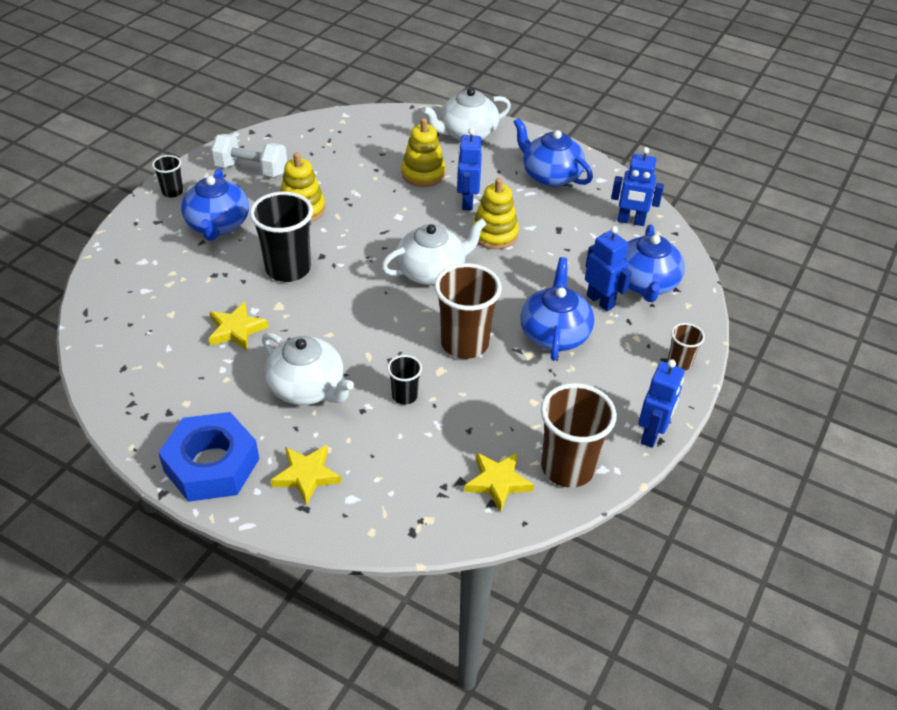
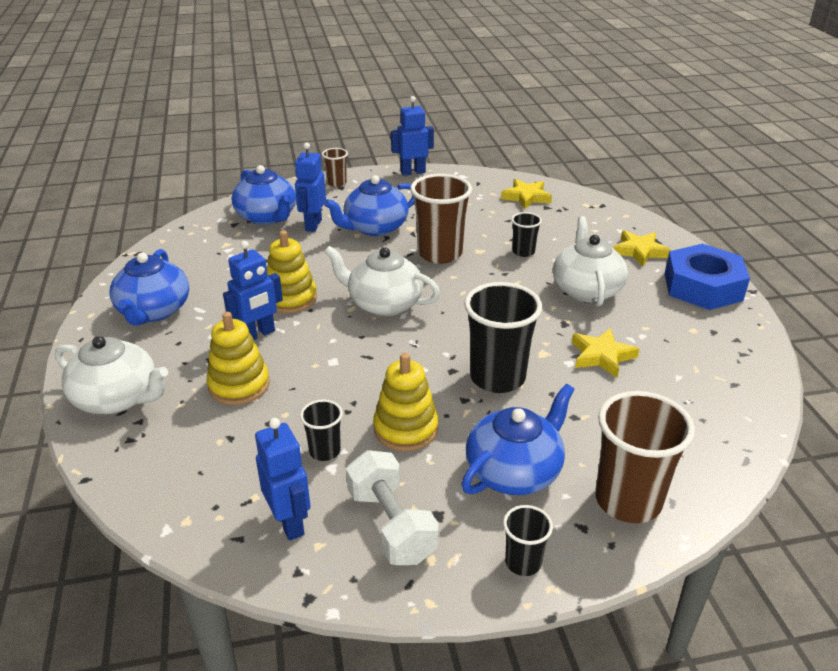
camera: 130 degrees left, 10 degrees down
brown cup [541,383,617,488] -> brown cup moved to [595,391,695,523]
blue robot [611,147,664,226] -> blue robot moved to [255,418,311,541]
blue teapot [625,224,685,302] -> blue teapot turned 90 degrees clockwise [232,165,296,225]
none -> black cup [300,400,343,461]

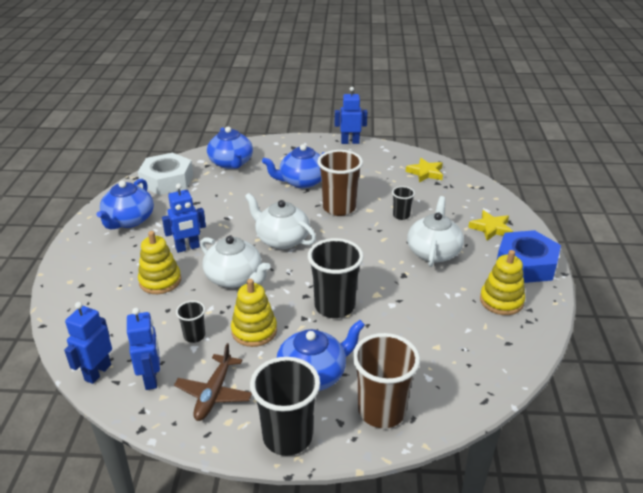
camera: 15 degrees right, 0 degrees up
white teapot [55,336,168,414] -> white teapot moved to [200,236,271,288]
yellow stacking toy [267,230,317,313] -> yellow stacking toy moved to [480,250,525,315]
blue robot [295,142,326,232] -> blue robot moved to [64,302,112,384]
brown cup [322,148,348,187] -> none
white dumbbell [346,450,439,565] -> brown plane [174,343,252,421]
black cup [503,505,553,576] -> black cup [250,357,320,456], size x1.97
yellow star [572,328,639,378] -> none
none -> white nut [138,153,193,195]

